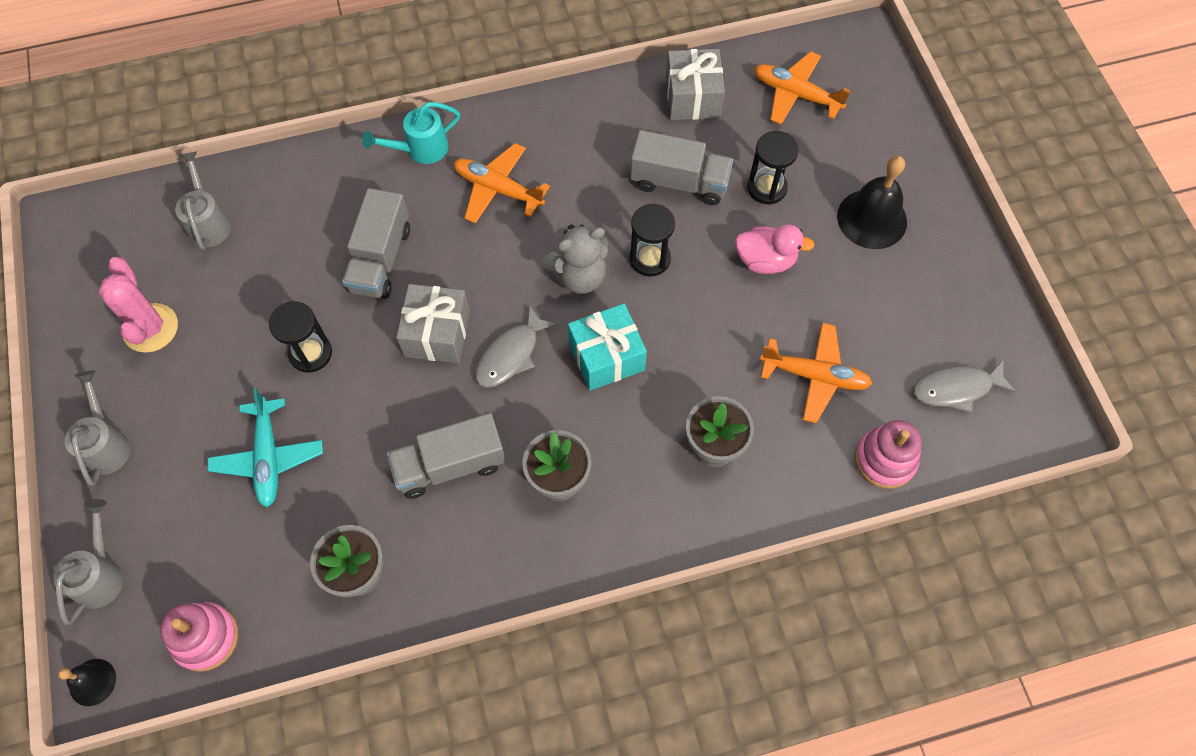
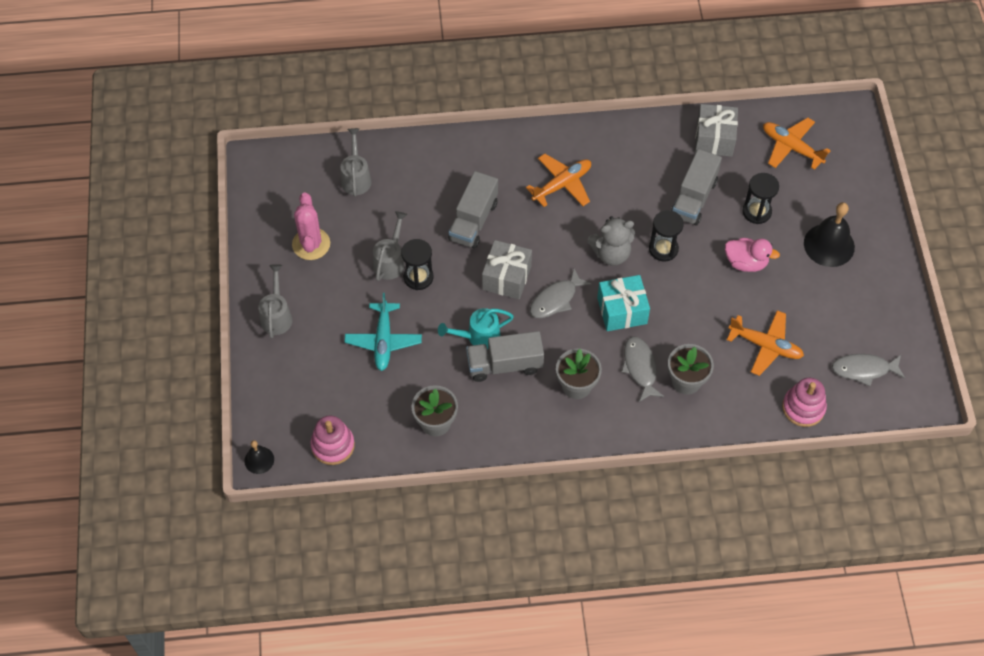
camera: 10 degrees right, 5 degrees down
grey watering can [53,499,123,625] -> grey watering can moved to [373,211,407,281]
turquoise watering can [362,102,460,164] -> turquoise watering can moved to [438,308,514,349]
orange plane [454,143,550,224] -> orange plane turned 105 degrees clockwise [526,154,591,207]
grey truck [630,130,733,205] -> grey truck turned 90 degrees clockwise [671,149,722,225]
none -> grey fish [621,337,664,402]

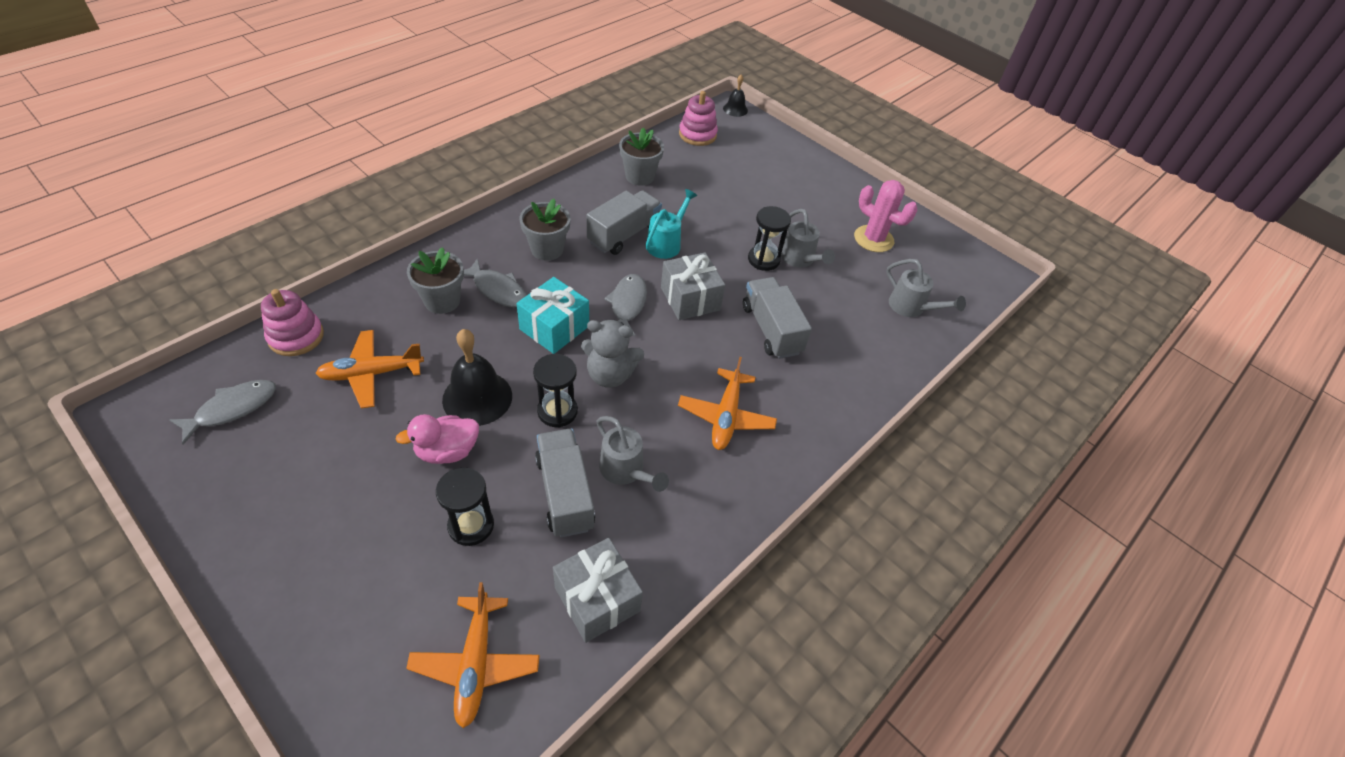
camera: 135 degrees right, 10 degrees down
grey watering can [258,264,292,338] -> grey watering can moved to [597,416,669,492]
turquoise plane [345,293,422,371] -> none
grey teddy bear [587,216,635,266] -> grey teddy bear turned 120 degrees counterclockwise [581,320,644,388]
orange plane [763,117,831,170] -> orange plane turned 90 degrees clockwise [406,582,540,728]
black bell [804,202,855,267] -> black bell moved to [442,329,512,426]

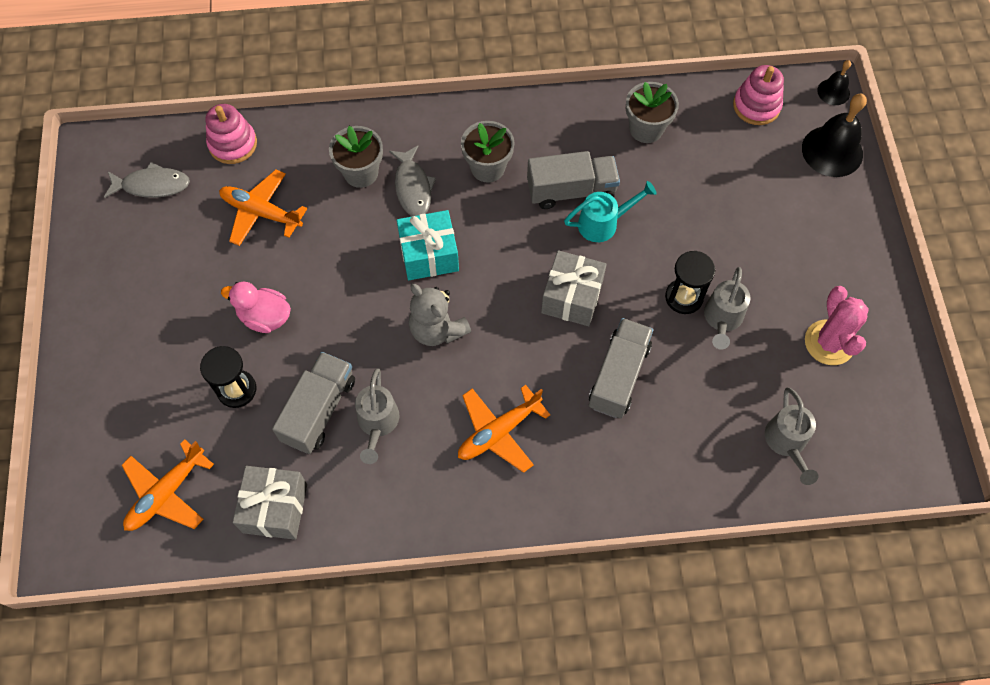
camera: 45 degrees right, 15 degrees up
black bell [442,329,512,426] -> black bell moved to [802,93,867,177]
black hourglass [533,354,578,427] -> none
grey fish [604,274,647,336] -> none

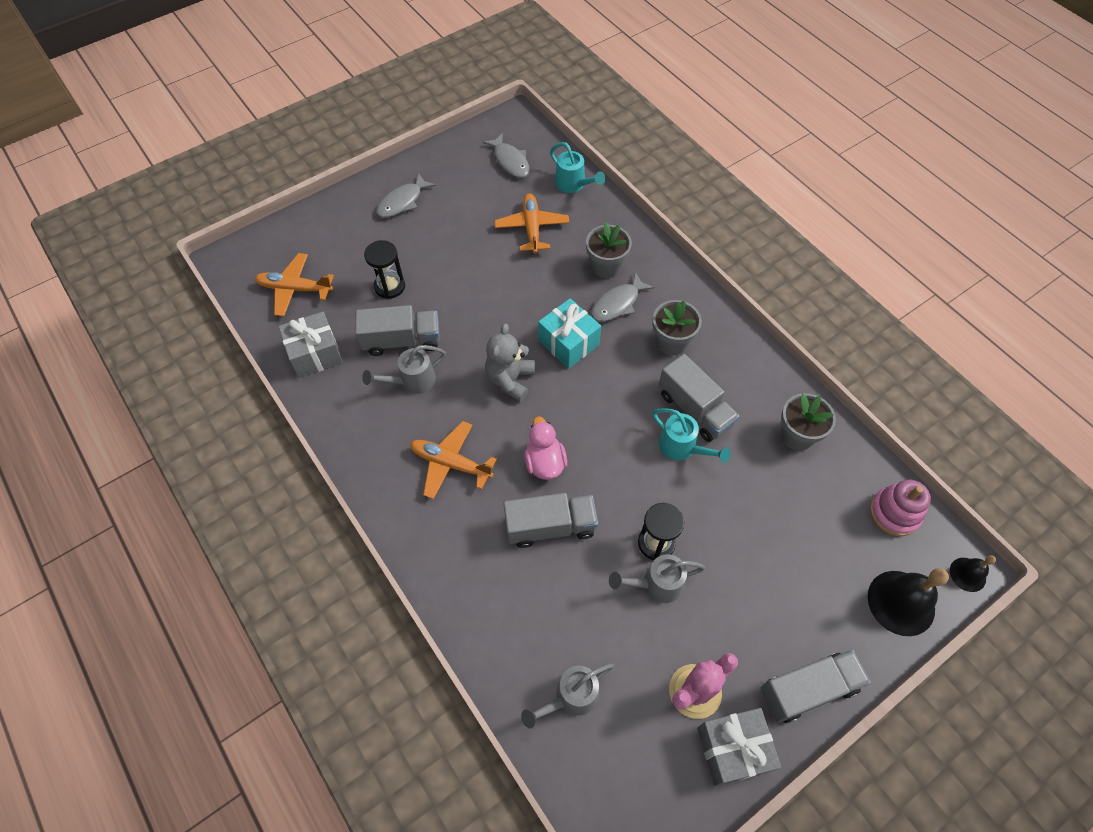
camera: 60 degrees right, 5 degrees down
pink stacking toy [205,104,257,164] -> turquoise watering can [550,142,606,193]
pink duck [221,282,291,333] -> pink duck moved to [524,416,567,480]
grey gift [541,250,607,326] -> grey gift moved to [697,708,781,786]
none -> grey fish [376,174,436,218]
none -> grey truck [761,649,871,723]

